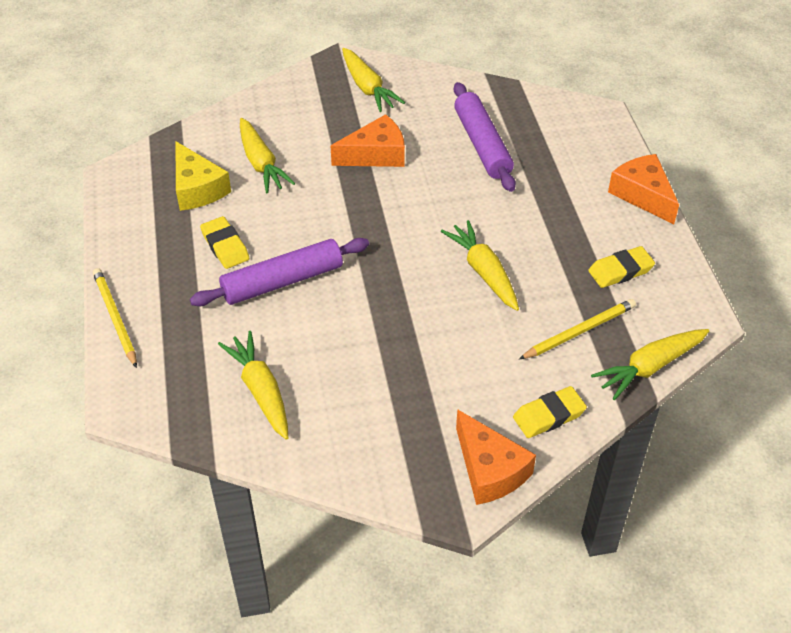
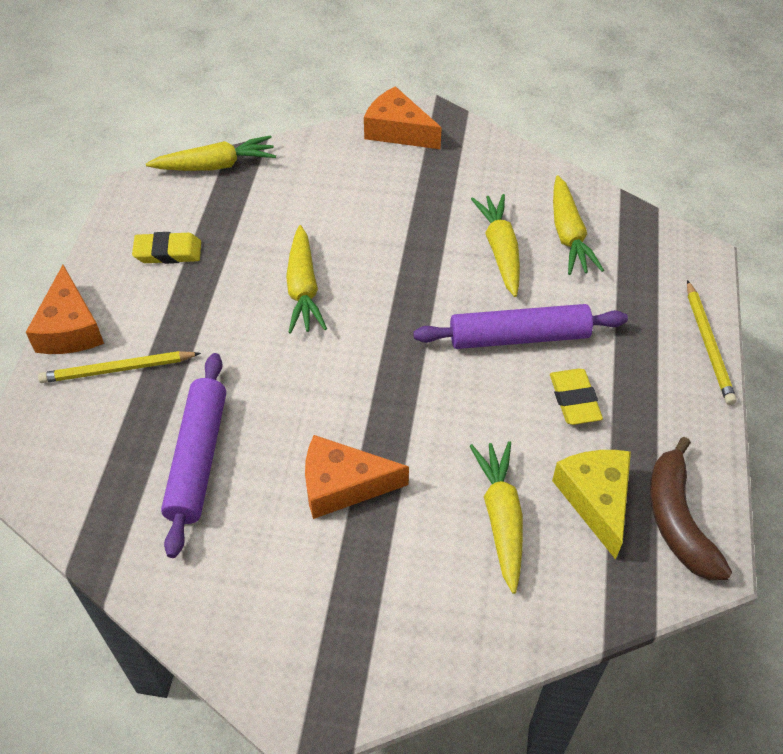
camera: 160 degrees left, 5 degrees up
yellow carrot [342,48,405,112] -> yellow carrot moved to [471,194,520,297]
orange cheese [456,409,536,505] -> orange cheese turned 45 degrees counterclockwise [364,86,442,149]
yellow eraser [513,386,587,438] -> none
yellow pencil [519,299,636,359] -> yellow pencil moved to [38,351,201,383]
none -> brown banana [650,437,732,580]

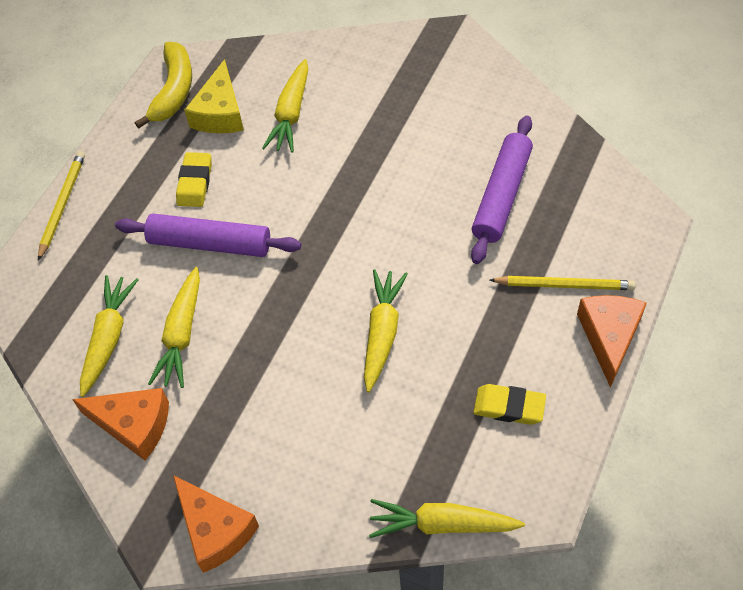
camera: 160 degrees left, 5 degrees up
orange cheese [305,435,409,519] -> orange cheese moved to [72,388,169,461]
brown banana [650,437,732,580] -> yellow banana [135,42,192,128]

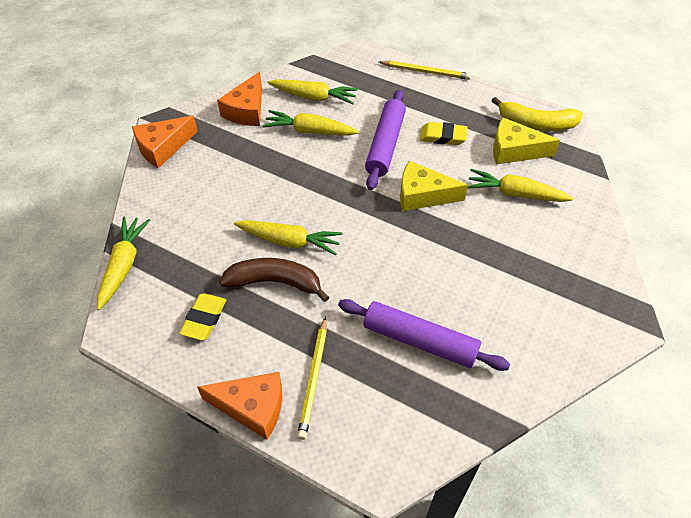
camera: 90 degrees right, 5 degrees down
none -> brown banana [219,258,329,302]
none -> yellow cheese [400,161,468,211]

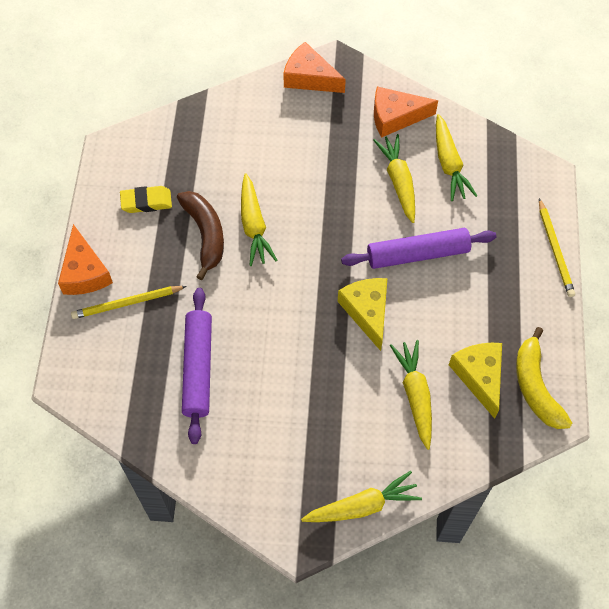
camera: 65 degrees right, 10 degrees up
yellow carrot [97,217,150,310] -> yellow carrot moved to [301,471,422,522]
yellow eraser [420,122,468,145] -> none

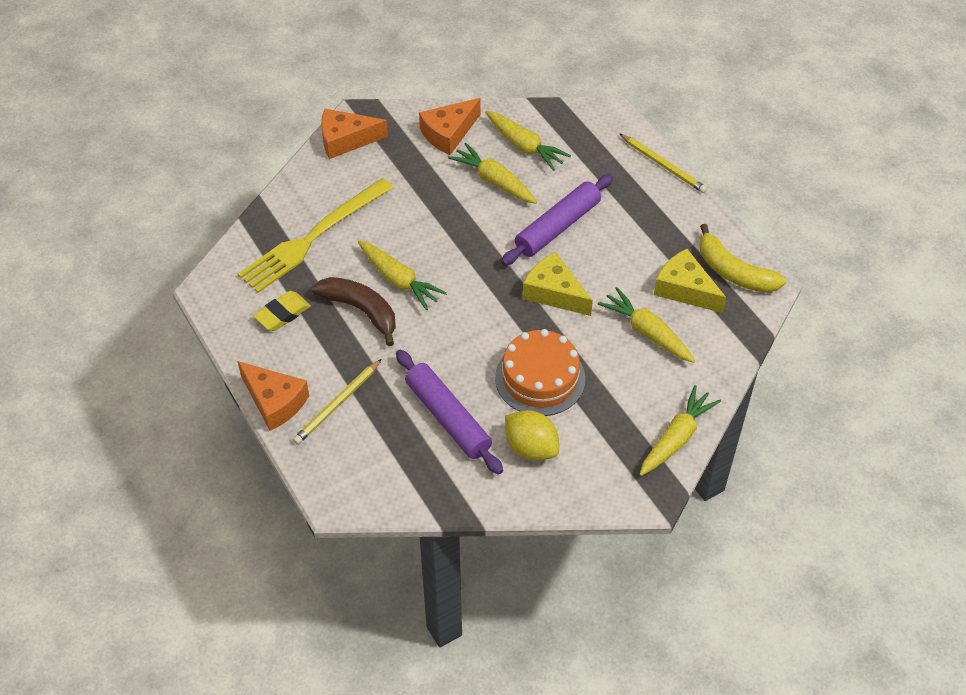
camera: 35 degrees left, 10 degrees down
none -> yellow fork [238,178,394,293]
none -> orange cake [495,329,585,416]
none -> yellow lemon [505,410,559,461]

